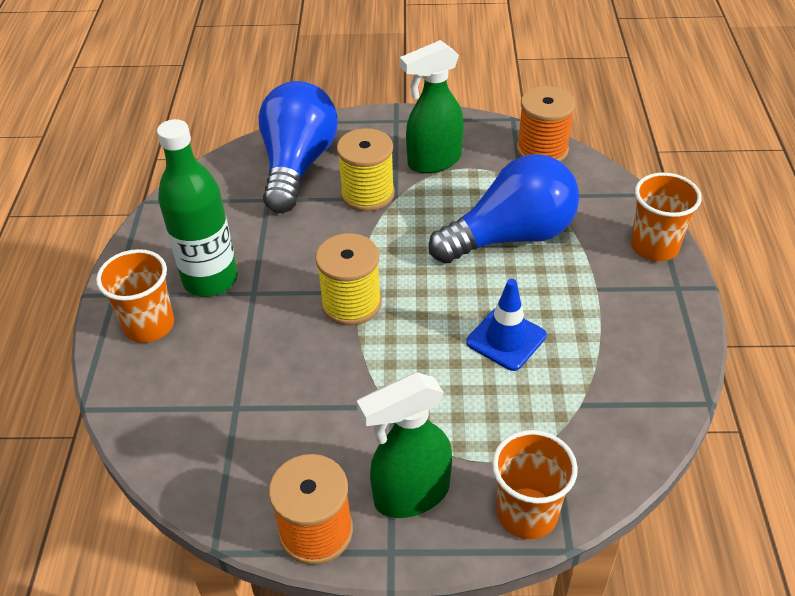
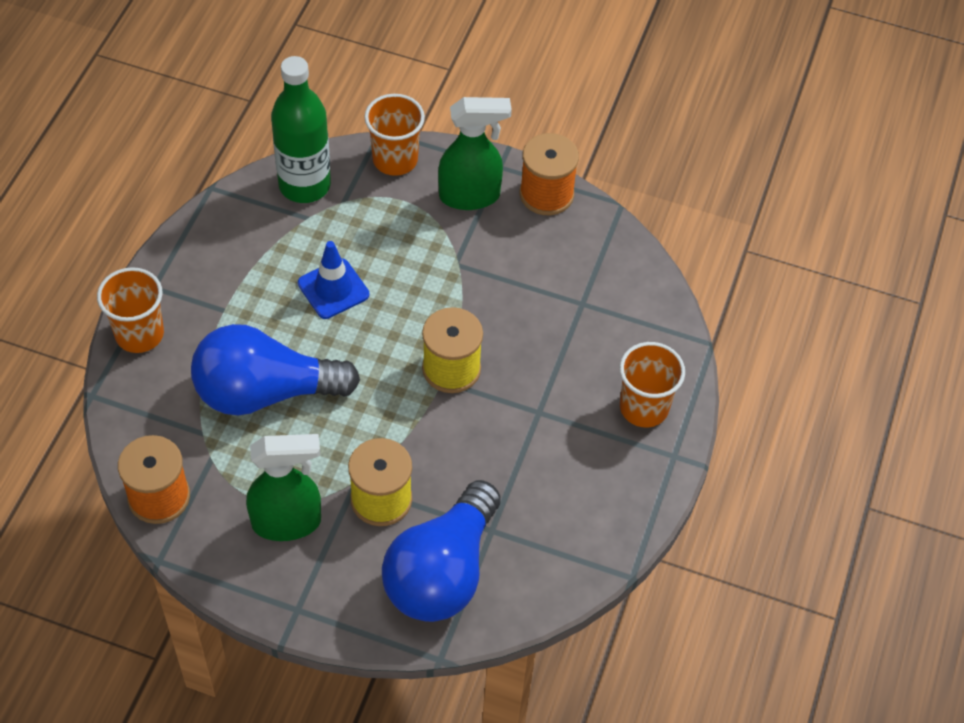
camera: 165 degrees left, 10 degrees up
green bottle [157,119,238,297] -> green bottle moved to [271,56,331,203]

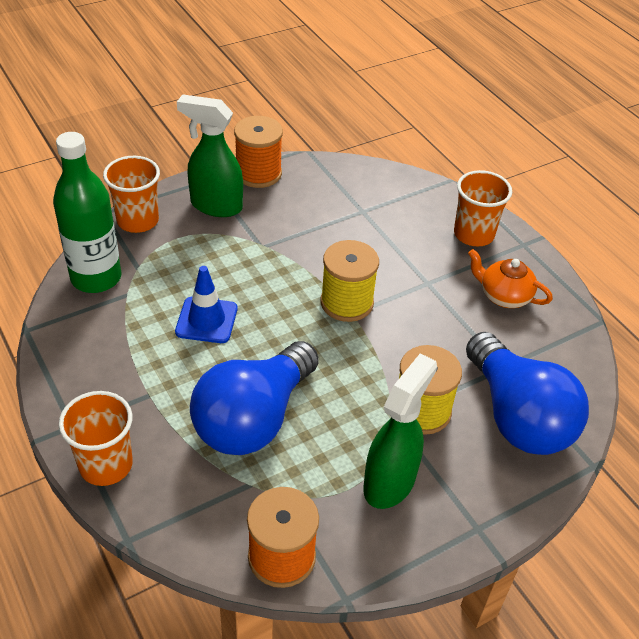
camera: 50 degrees left, 10 degrees down
green spray bottle [438,97,512,210] -> green spray bottle turned 105 degrees counterclockwise [177,94,243,217]
none -> orange teapot [468,249,553,308]

